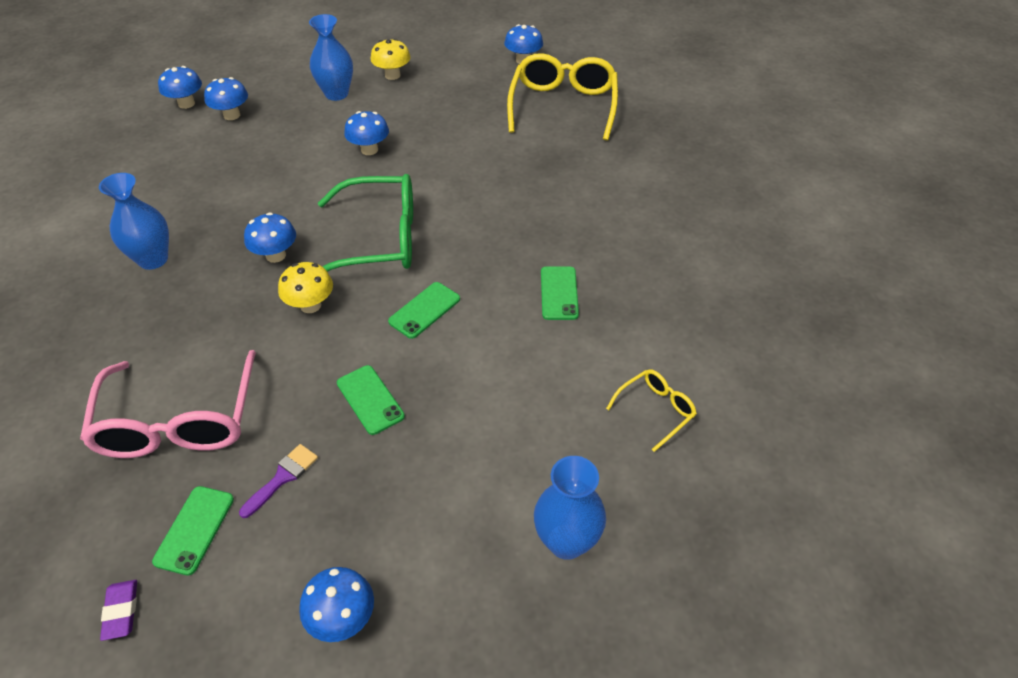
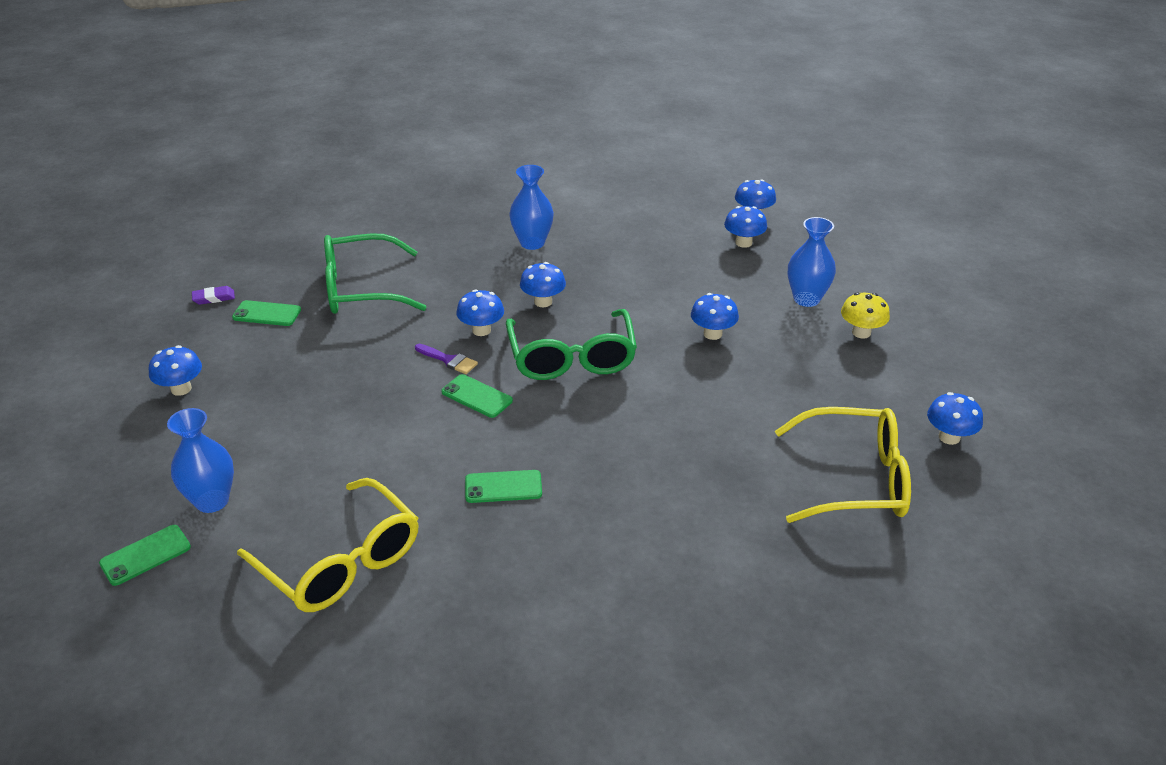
camera: 85 degrees right, 10 degrees down
pink glasses [80,350,256,458] -> green glasses [324,233,427,314]
purple brush [239,444,318,518] -> purple brush moved to [415,344,478,374]
yellow mushroom [278,262,333,313] -> blue mushroom [456,289,504,336]
green phone [337,365,405,435] -> green phone moved to [99,525,191,586]
yellow glasses [606,369,697,452] -> yellow glasses [237,478,419,612], size x2.08

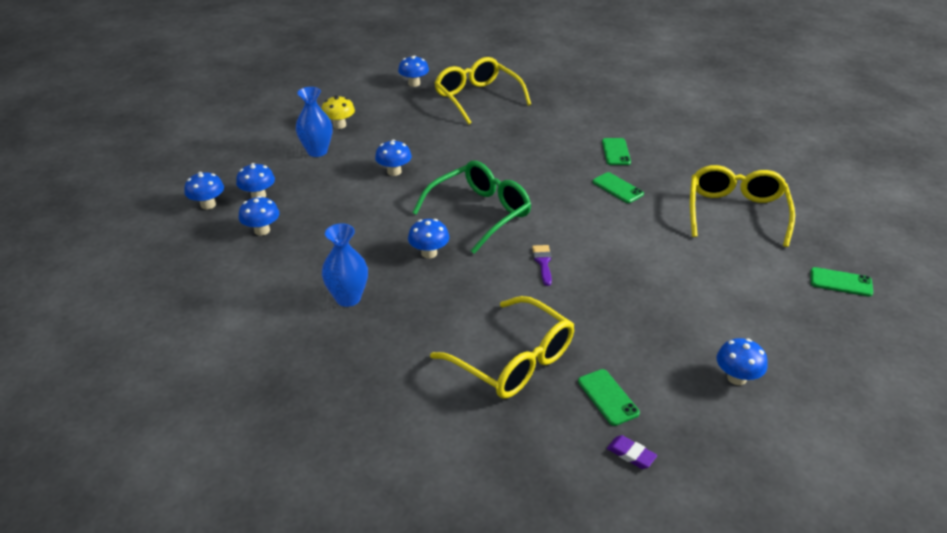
camera: 125 degrees left, 0 degrees up
blue vase [167,408,234,513] -> none
green glasses [324,233,427,314] -> yellow glasses [430,296,574,398]
green phone [441,374,513,418] -> green phone moved to [602,138,631,165]
blue mushroom [456,289,504,336] -> blue mushroom moved to [239,196,279,236]

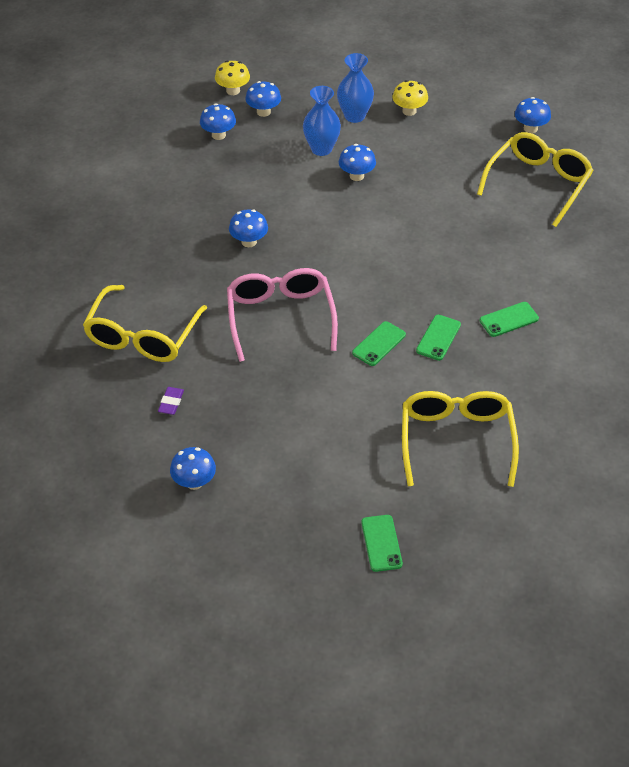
camera: 65 degrees right, 10 degrees up
blue mushroom [184,172,224,209] -> yellow mushroom [215,60,250,95]
blue vase [322,223,368,307] -> blue vase moved to [303,86,341,156]
green glasses [412,161,531,254] -> none
purple brush [532,245,552,286] -> pink glasses [227,268,338,362]
green phone [578,369,640,426] -> green phone moved to [352,321,406,366]
purple eraser [607,435,657,469] -> purple eraser moved to [158,387,184,415]
yellow glasses [690,165,795,247] -> yellow glasses turned 75 degrees counterclockwise [402,391,519,487]

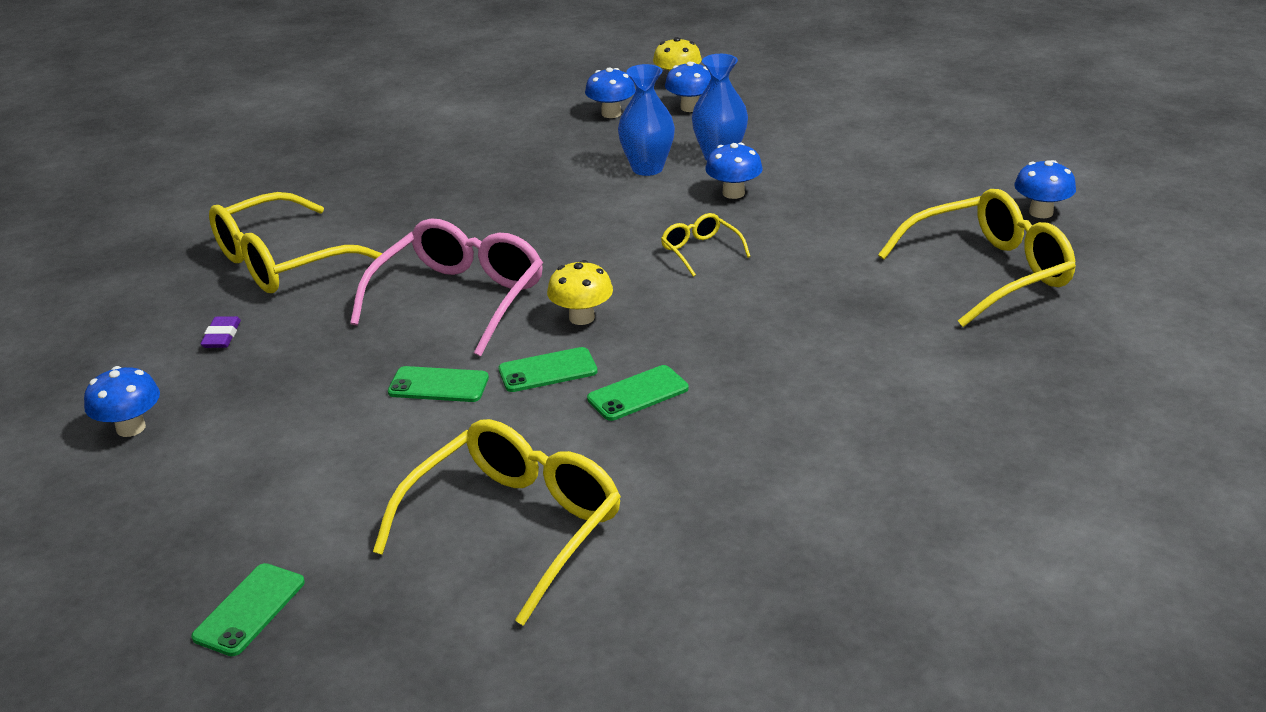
camera: 35 degrees right, 15 degrees down
purple eraser [158,387,184,415] -> purple eraser turned 45 degrees counterclockwise [200,316,241,348]
blue mushroom [229,210,268,247] -> none
blue vase [337,53,374,123] -> blue vase moved to [618,64,675,176]
yellow mushroom [393,80,428,116] -> yellow mushroom moved to [547,260,613,325]
green phone [479,302,539,337] -> green phone moved to [388,366,489,402]
none -> yellow glasses [661,213,751,277]

